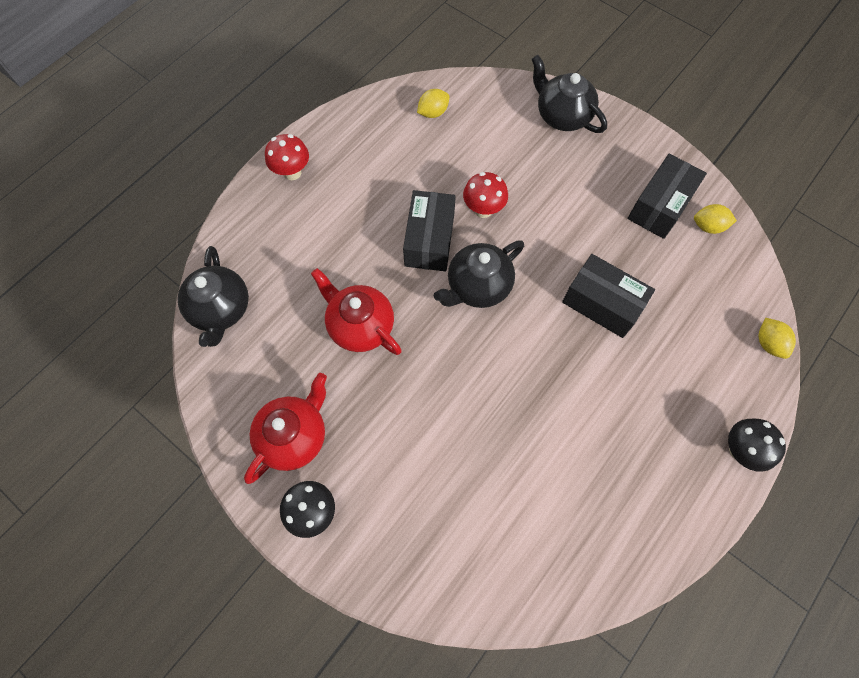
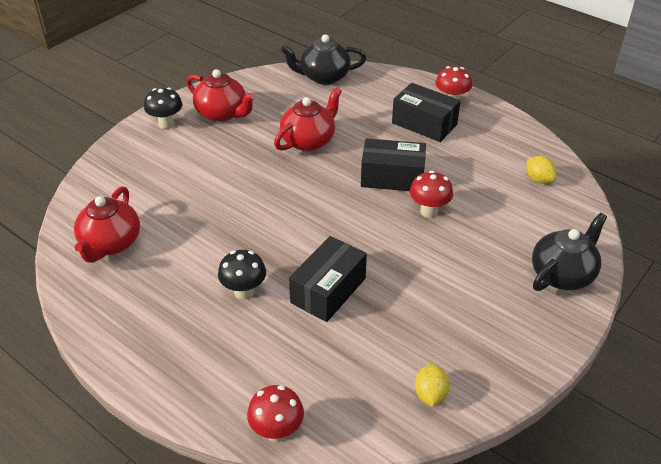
camera: 90 degrees right, 25 degrees down
black teapot [433,240,524,308] -> none
black box [627,154,707,239] -> black box moved to [392,83,460,142]
black mushroom [728,419,786,472] -> black mushroom moved to [218,250,266,300]
yellow lemon [759,318,796,359] -> red mushroom [247,385,304,442]
none -> red teapot [74,187,140,263]

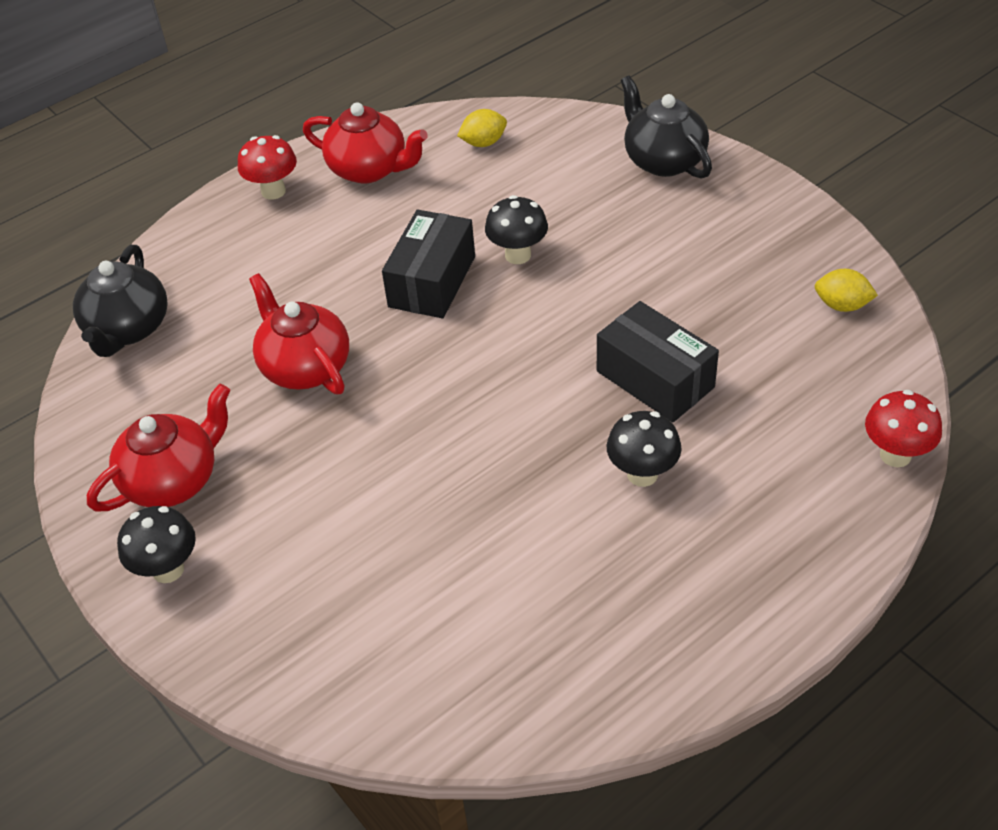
camera: 75 degrees left, 5 degrees up
red teapot [74,187,140,263] -> red teapot moved to [303,102,428,183]
black box [392,83,460,142] -> none
red mushroom [410,171,453,218] -> black mushroom [485,195,548,264]

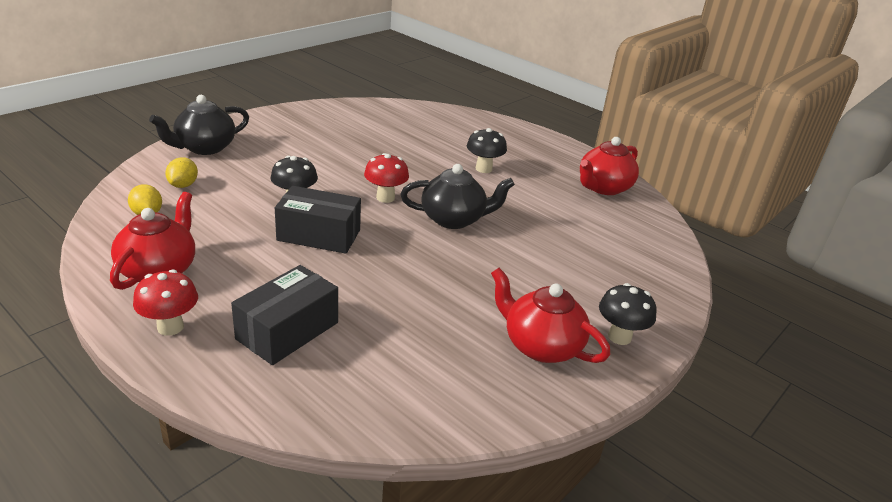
camera: 105 degrees left, 15 degrees down
black teapot [73,245,168,357] -> black teapot moved to [401,164,515,229]
red teapot [249,273,349,394] -> red teapot moved to [580,137,639,195]
black box [597,301,719,422] -> black box moved to [231,265,338,365]
yellow lemon [814,269,878,312] -> yellow lemon moved to [165,157,198,188]
red mushroom [865,390,942,467] -> red mushroom moved to [364,153,409,203]

